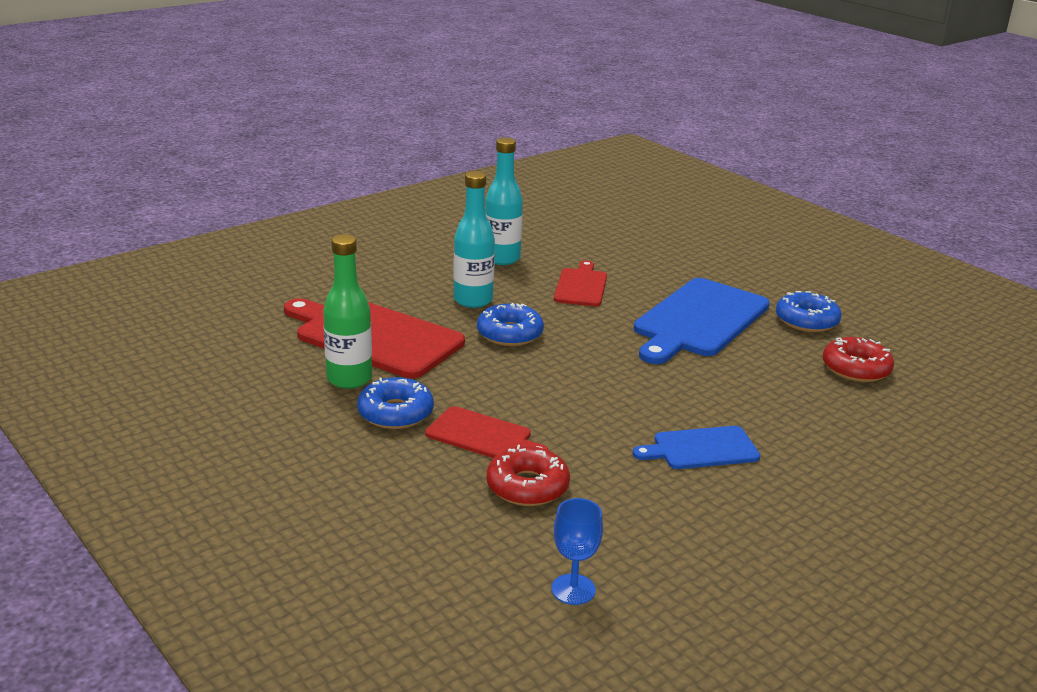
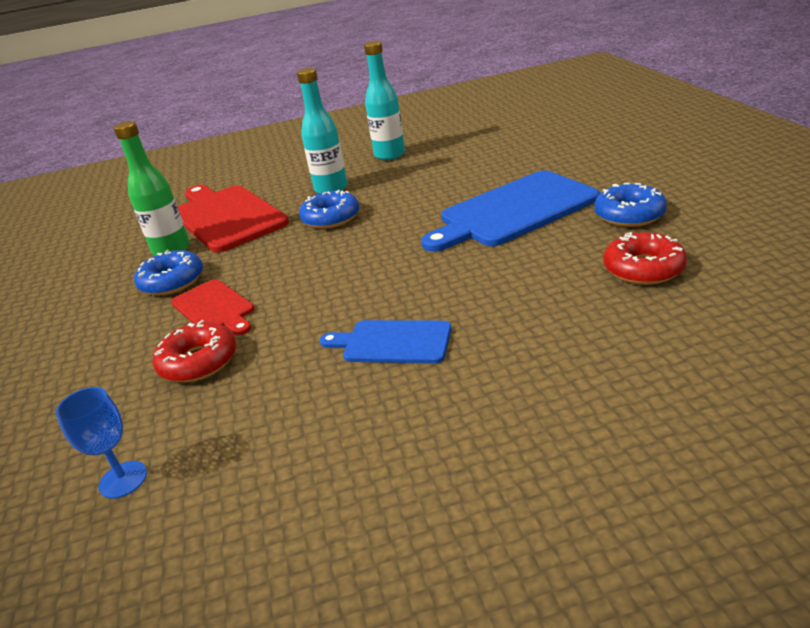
camera: 30 degrees right, 5 degrees up
red cutting board [554,261,607,307] -> none

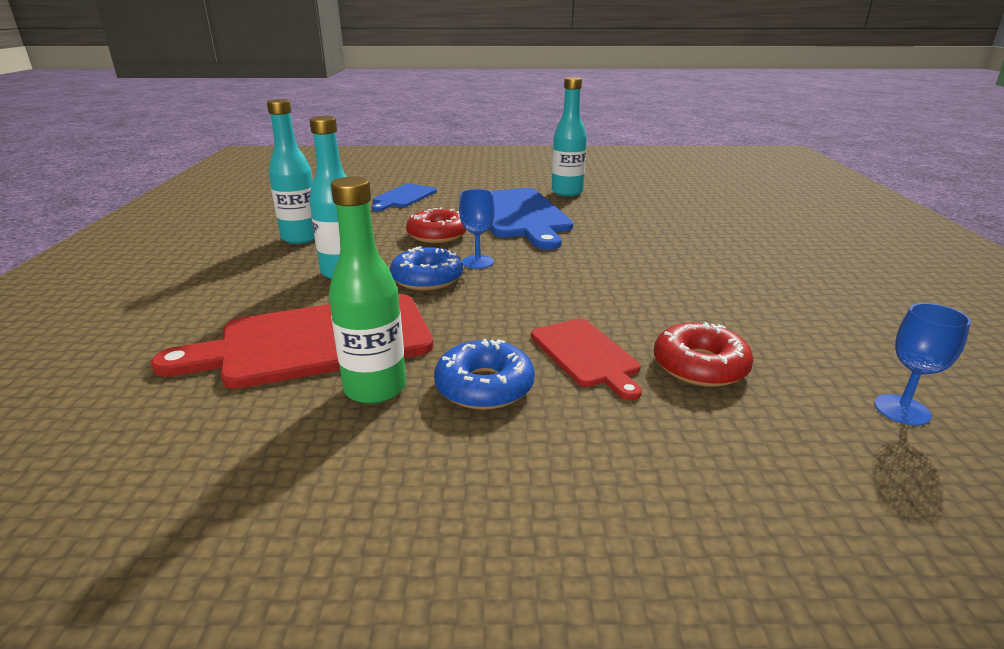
camera: 80 degrees left, 5 degrees down
red cutting board [171,279,255,335] -> red cutting board turned 90 degrees clockwise [531,319,642,400]
blue cutting board [320,320,452,364] -> blue cutting board moved to [372,184,437,211]
blue donut [594,183,667,227] -> turquoise bottle [552,77,587,196]
red donut [603,232,687,285] -> red donut moved to [406,207,467,243]
none -> blue goblet [459,189,495,269]

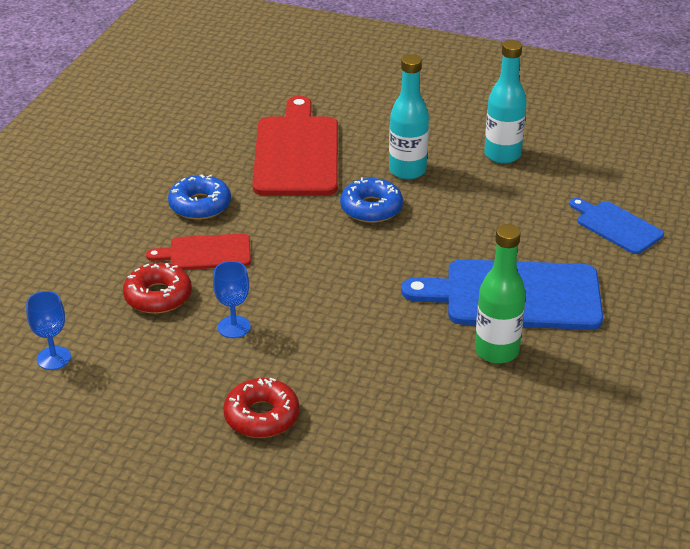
camera: 110 degrees right, 10 degrees up
green bottle [329,176,406,404] -> green bottle moved to [475,224,526,363]
red donut [406,207,467,243] -> red donut moved to [223,378,299,438]
blue goblet [459,189,495,269] -> blue goblet moved to [213,261,251,338]
turquoise bottle [552,77,587,196] -> none

